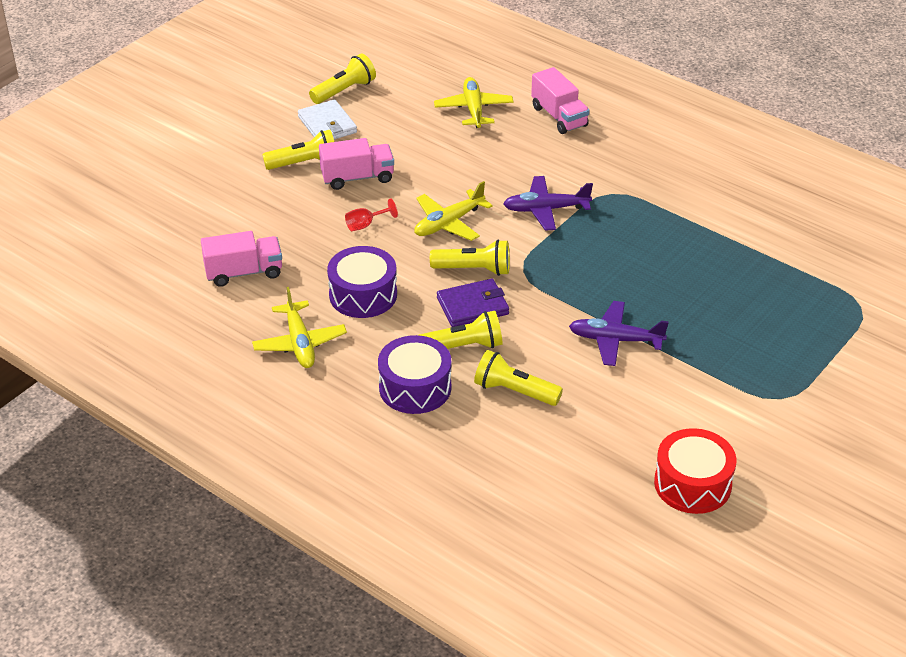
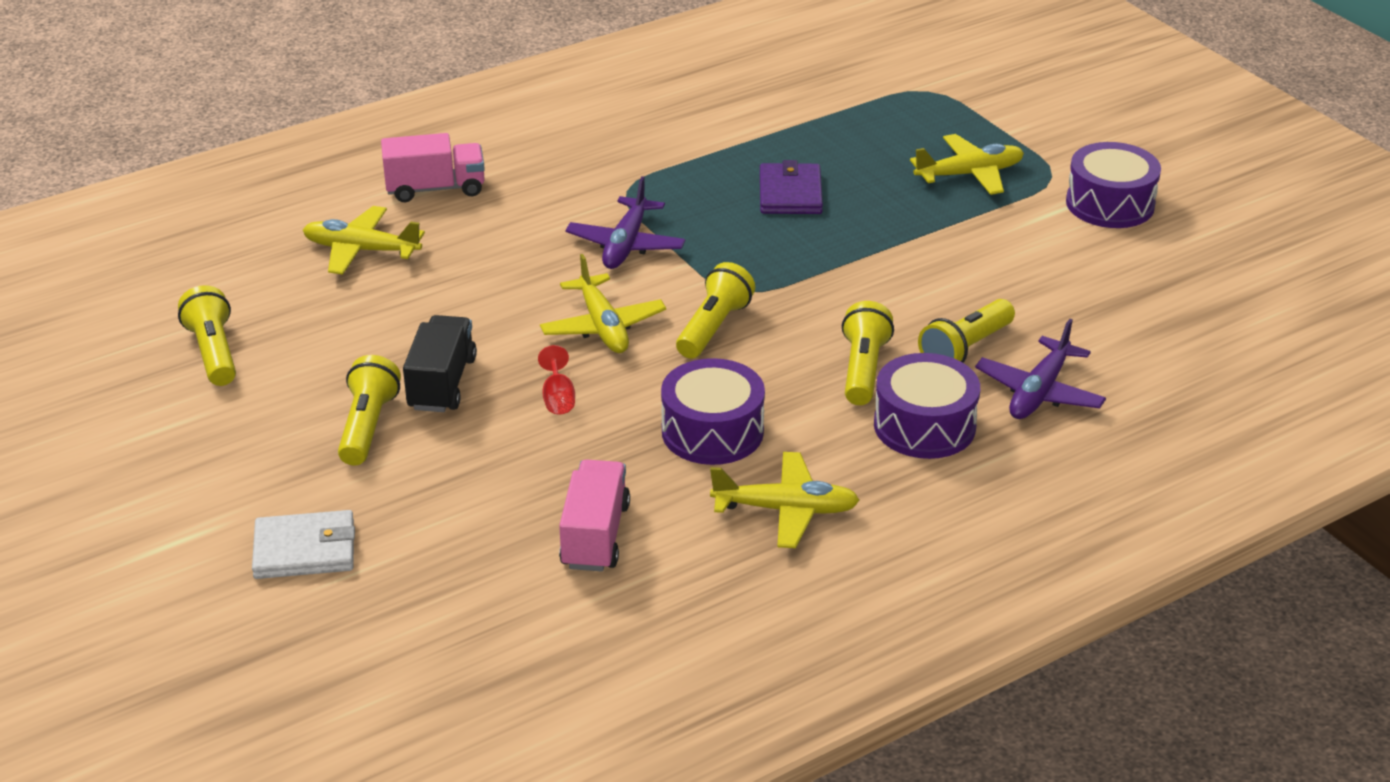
camera: 70 degrees left, 5 degrees down
white wallet [298,99,357,139] -> white wallet moved to [252,510,355,579]
pink truck [319,138,394,190] -> black truck [403,315,477,412]
purple wallet [437,279,509,327] -> purple wallet moved to [760,160,823,214]
purple plane [569,301,669,366] -> purple plane moved to [975,319,1106,419]
red drum [654,428,736,514] -> none
none -> yellow plane [910,134,1024,195]
none -> purple drum [1066,142,1161,228]

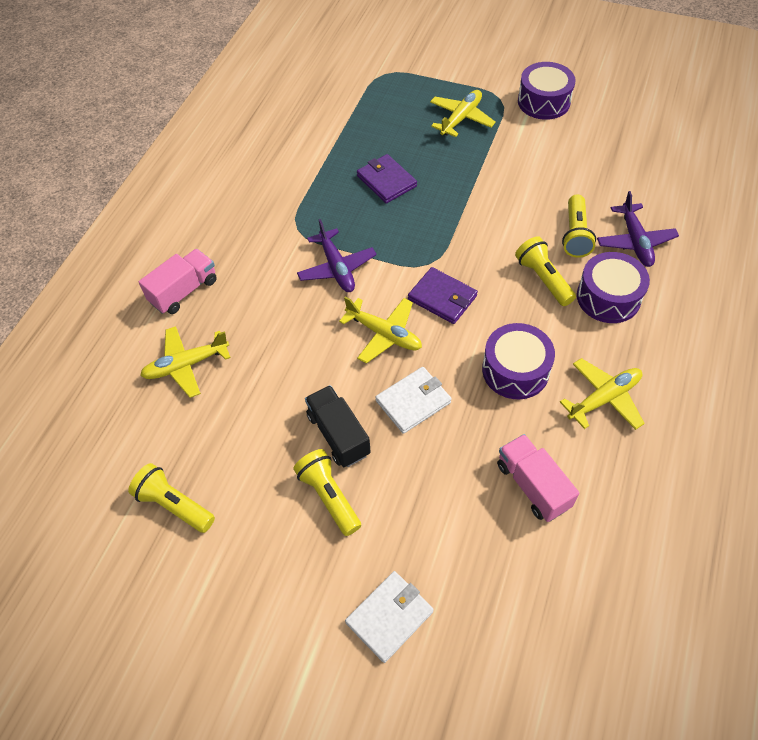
camera: 35 degrees left, 20 degrees up
red goblet [538,345,575,415] -> white wallet [375,367,452,434]
yellow flashlight [676,262,755,359] -> purple wallet [408,267,478,324]

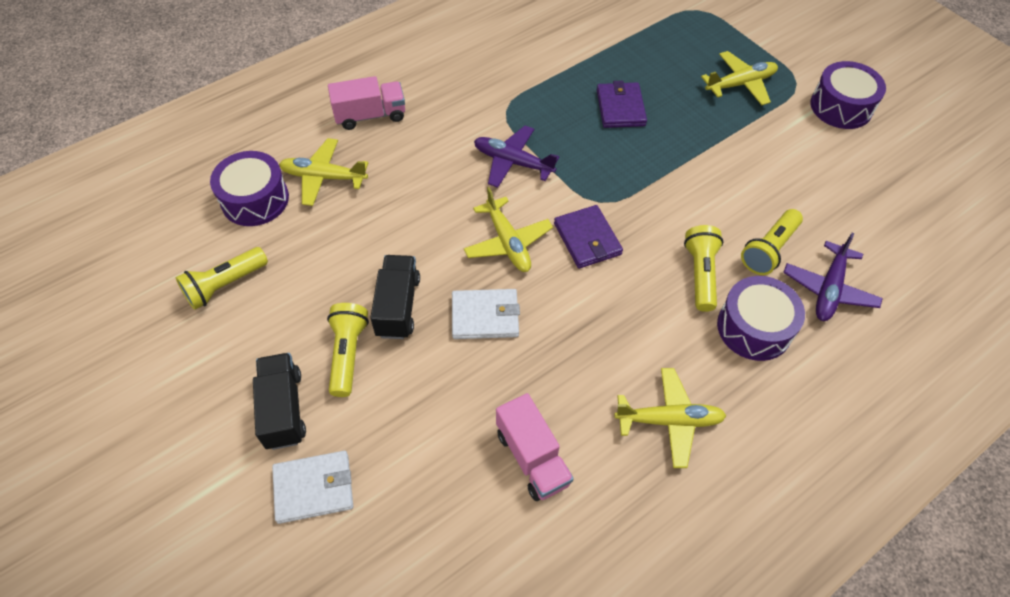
camera: 30 degrees right, 0 degrees up
yellow flashlight [128,463,215,533] -> yellow flashlight turned 105 degrees counterclockwise [176,247,268,310]
purple plane [297,219,376,292] -> purple plane turned 105 degrees clockwise [474,126,559,188]
purple drum [482,323,555,399] -> purple drum moved to [210,151,289,226]
pink truck [497,434,579,522] -> pink truck turned 150 degrees clockwise [496,393,574,501]
none -> black truck [253,353,306,450]

